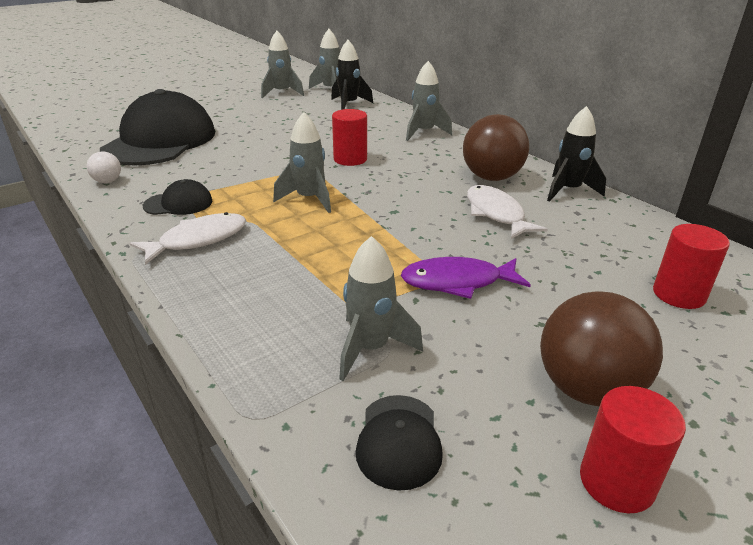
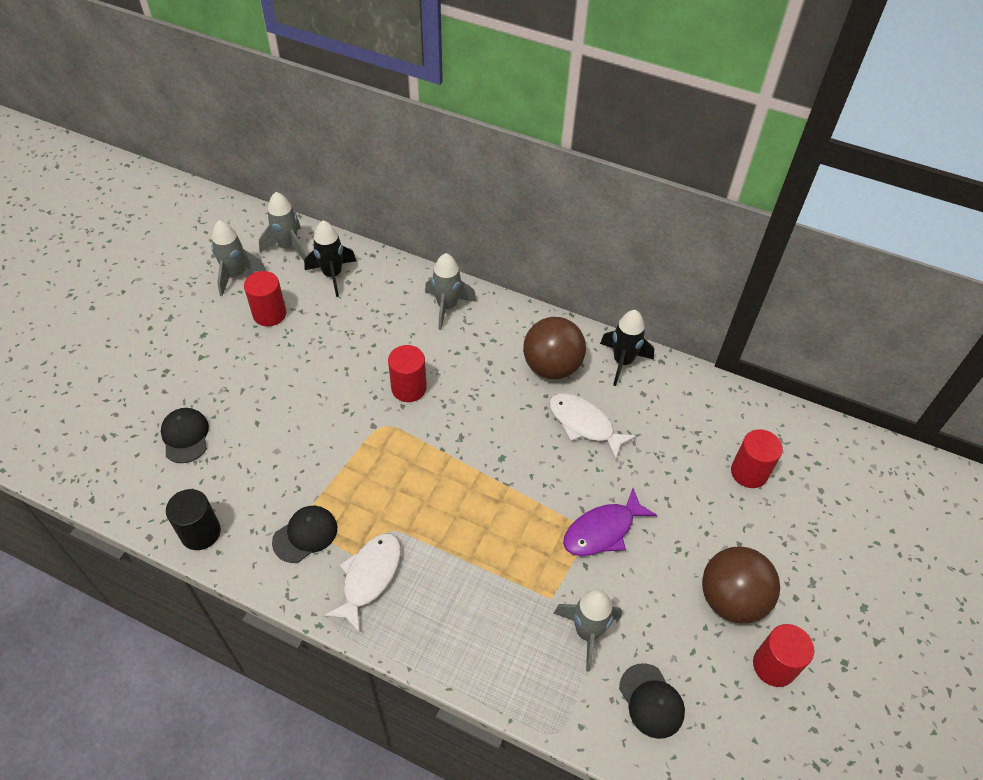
camera: 30 degrees left, 20 degrees up
white ball [87,152,121,183] -> black cylinder [166,489,221,550]
black cap [100,89,215,165] -> black cap [161,408,209,463], size x0.43
grey rocket [273,112,331,213] -> none
none -> red cylinder [244,271,286,326]

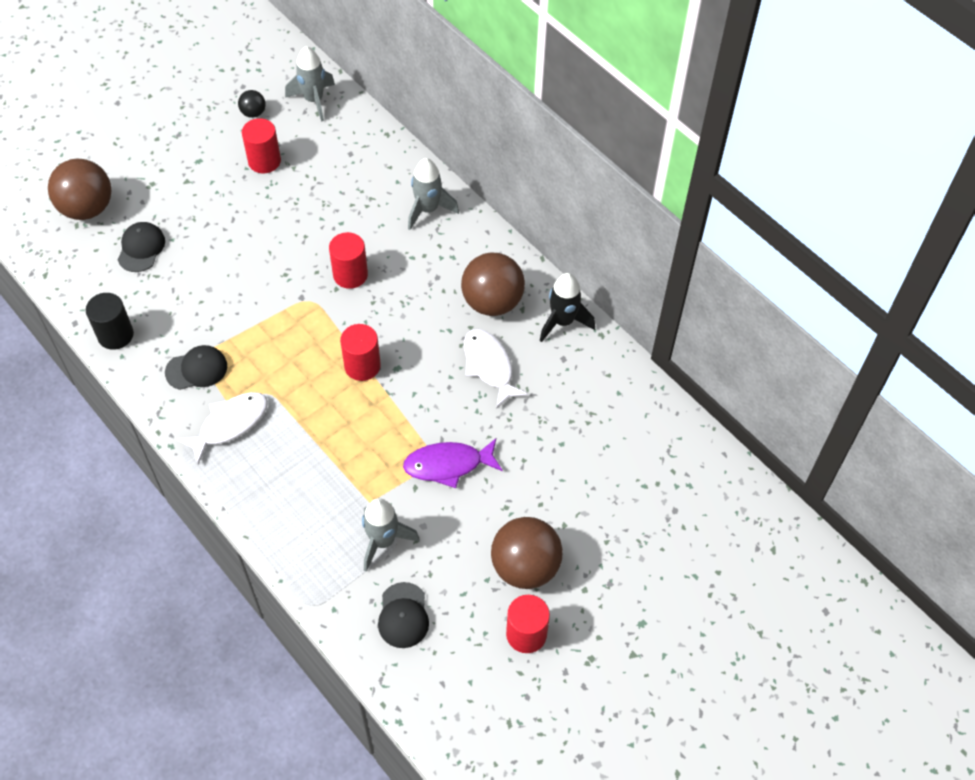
camera: 25 degrees right, 5 degrees up
grey rocket [212,220,266,296] -> black ball [238,90,266,118]
black rocket [304,220,356,297] -> none
red cylinder [731,429,783,488] -> red cylinder moved to [340,324,381,381]
none -> brown ball [48,158,112,220]

